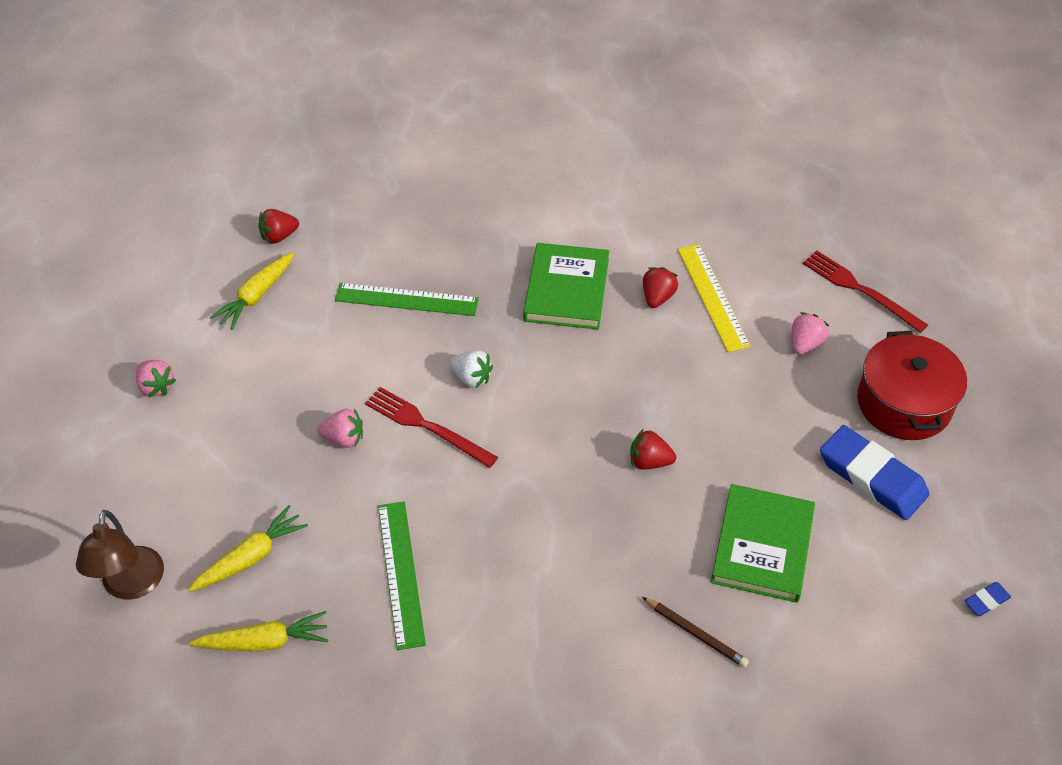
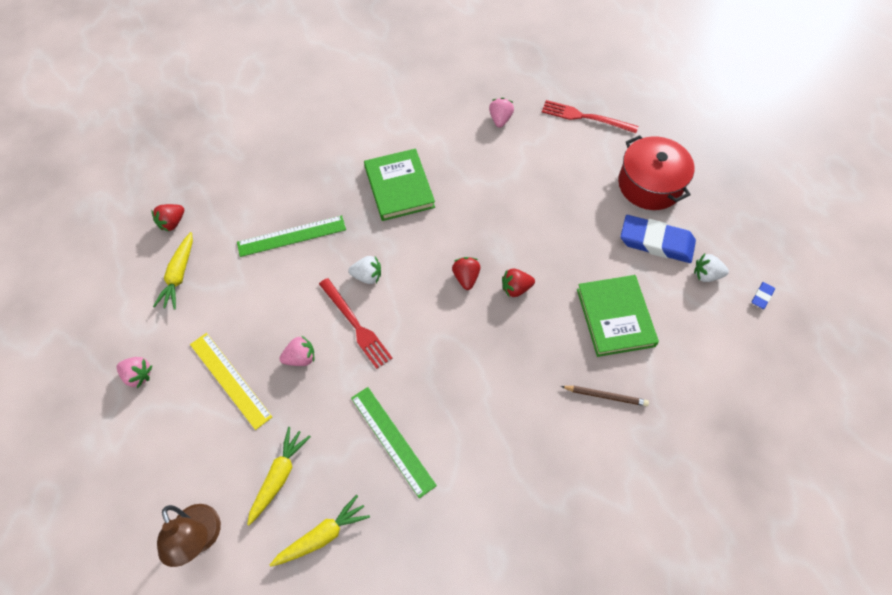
camera: 25 degrees left, 10 degrees up
red fork [365,387,498,468] -> red fork turned 135 degrees counterclockwise [319,278,393,369]
red strawberry [643,267,678,308] -> red strawberry moved to [452,257,480,290]
yellow ruler [678,244,751,352] -> yellow ruler moved to [190,333,272,430]
pink strawberry [792,312,829,355] -> pink strawberry moved to [489,98,514,128]
none -> white strawberry [694,254,729,282]

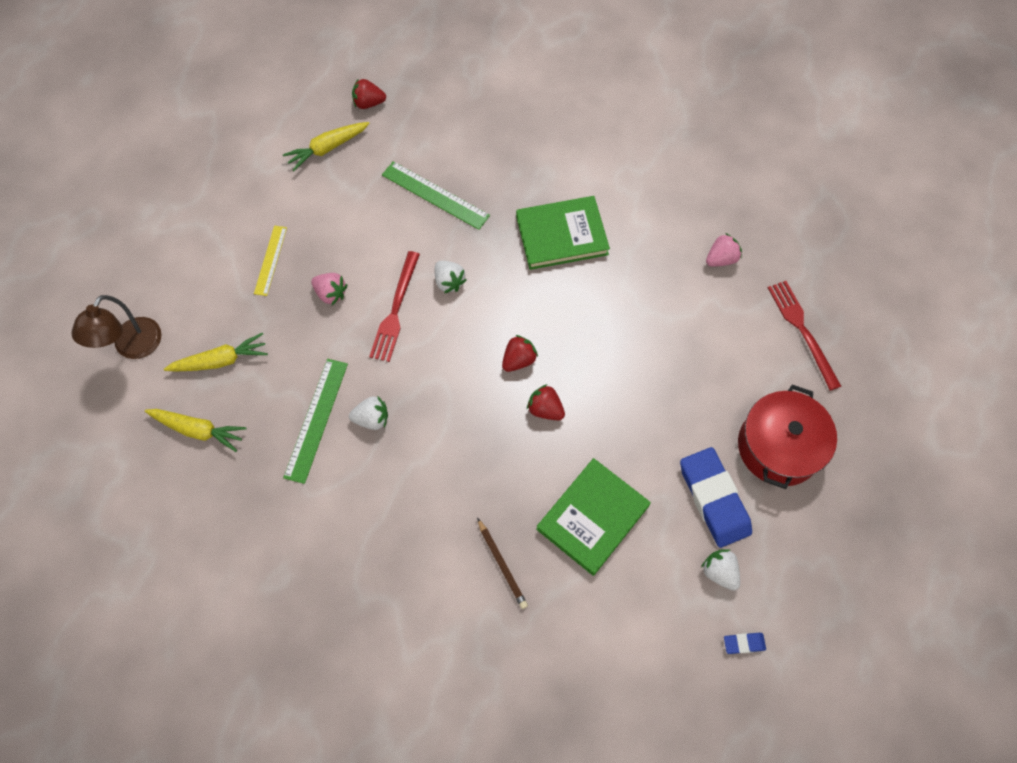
camera: 50 degrees right, 5 degrees up
pink strawberry [116,357,152,388] -> none
yellow ruler [190,333,272,430] -> yellow ruler [254,226,287,296], size x0.65
green book [364,148,435,221] -> green book turned 45 degrees clockwise [516,196,610,270]
none -> white strawberry [349,396,388,430]

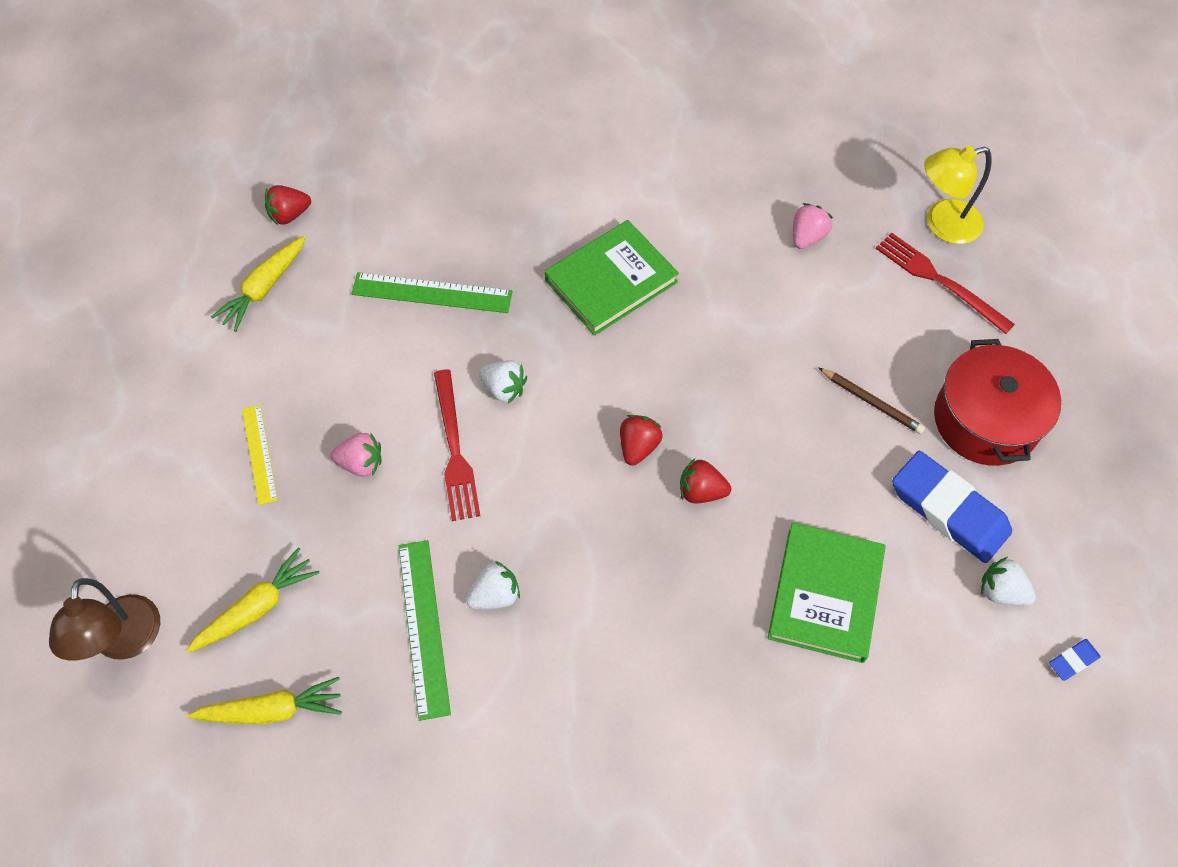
camera: 25 degrees left, 5 degrees down
brown pencil [477,518,528,609] -> brown pencil moved to [818,367,925,434]
none -> yellow lamp [924,146,992,244]

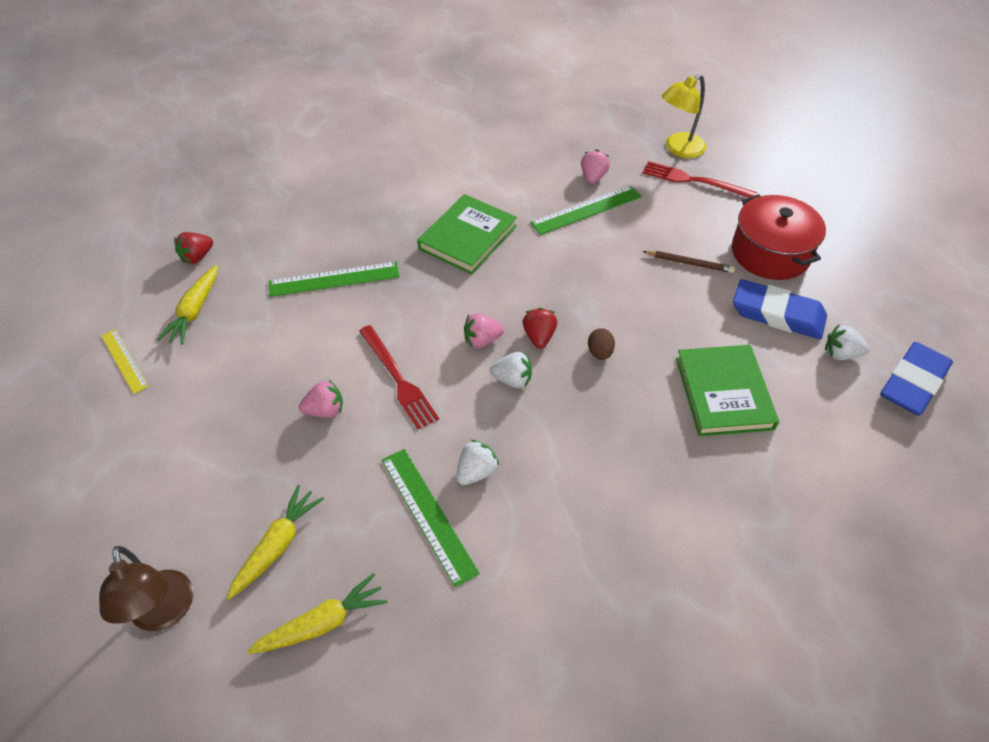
camera: 20 degrees left, 10 degrees down
yellow ruler [242,405,278,505] -> yellow ruler moved to [101,329,149,394]
white strawberry [479,360,527,404] -> white strawberry moved to [490,352,532,388]
red strawberry [680,458,731,503] -> brown egg [588,328,615,360]
blue eraser [1049,639,1101,681] -> blue eraser [880,342,953,415], size x2.38
none -> pink strawberry [464,313,504,348]
none -> green ruler [530,185,642,235]

